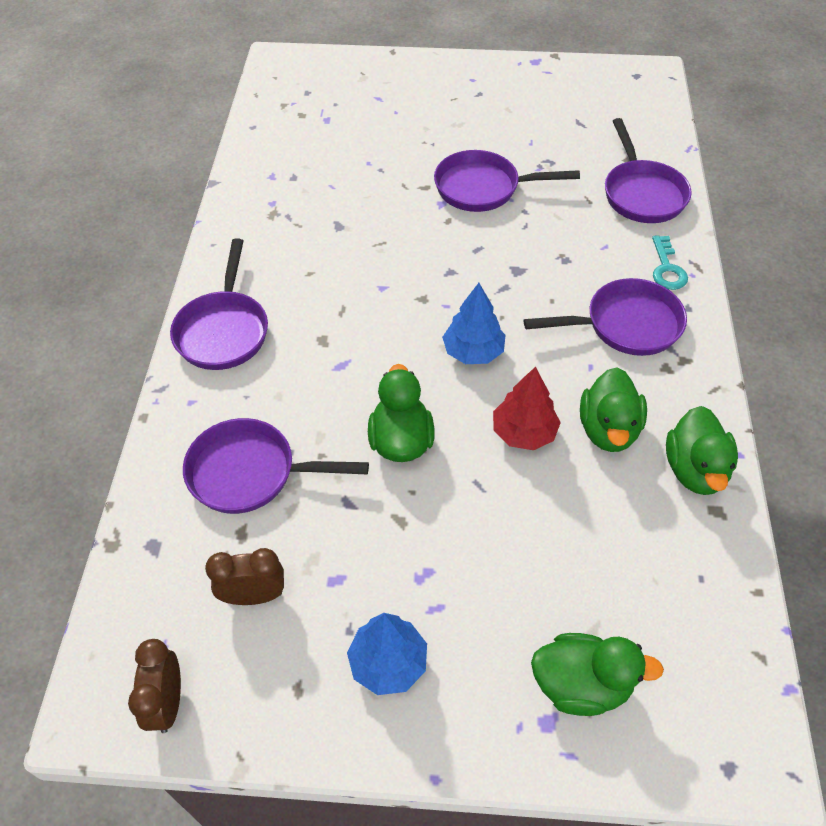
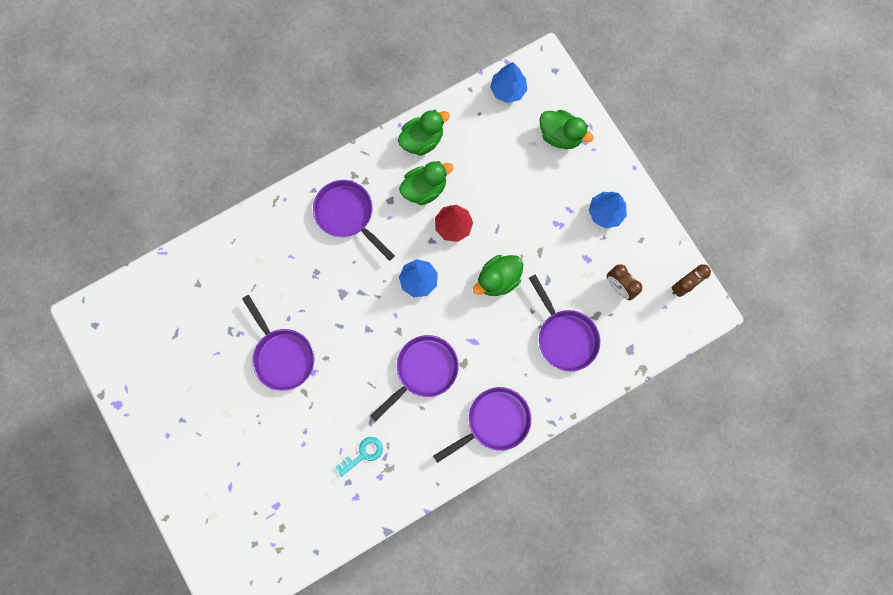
camera: 125 degrees left, 25 degrees up
green duck [531,633,664,716] -> green duck turned 150 degrees clockwise [539,110,593,149]
purple pan [605,118,692,223] -> purple pan moved to [370,335,459,422]
turquoise key [652,235,688,290] -> turquoise key moved to [336,437,383,477]
none -> blue tree [490,62,527,103]

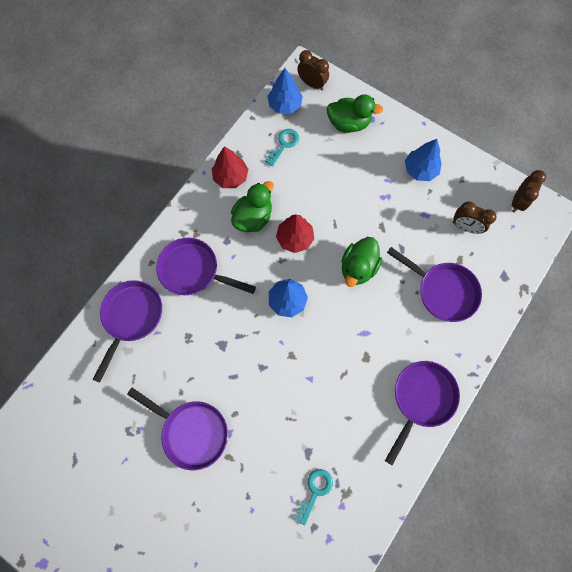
camera: 25 degrees left, 5 degrees down
purple pan [370,335,459,422] -> purple pan moved to [92,280,162,383]
green duck [398,110,450,156] -> red tree [212,146,249,188]
none -> turquoise key [265,129,299,167]
none -> brown clock [297,50,329,90]

